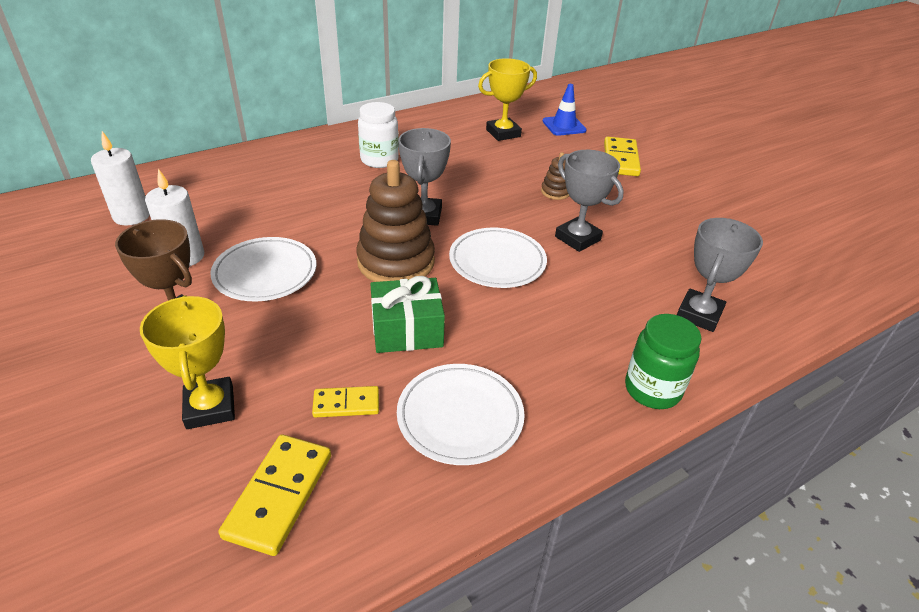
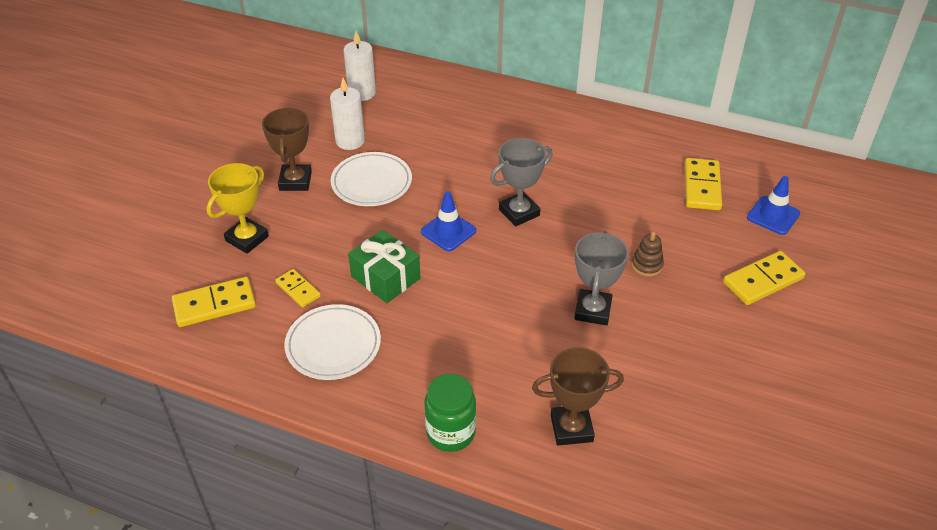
camera: 55 degrees right, 5 degrees up
brown stacking toy [356,160,435,282] -> blue traffic cone [421,192,476,251]
white jar [358,102,399,168] -> none
white plate [449,228,547,288] -> none
yellow trophy [478,58,537,141] -> yellow domino [685,158,722,210]
grey trophy [677,218,763,332] -> brown trophy [532,348,624,445]

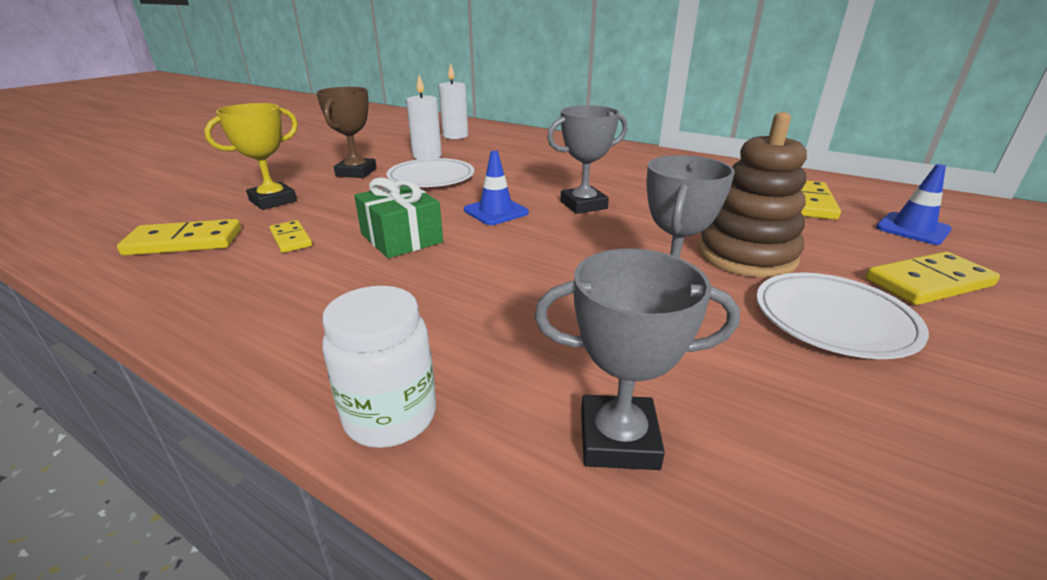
camera: 10 degrees right, 15 degrees down
white plate [284,304,381,380] -> white plate moved to [756,273,929,359]
green jar [424,374,476,452] -> white jar [322,286,436,448]
brown trophy [532,348,624,445] -> grey trophy [534,249,740,470]
brown stacking toy [631,232,664,277] -> brown stacking toy [698,112,807,278], size x2.20

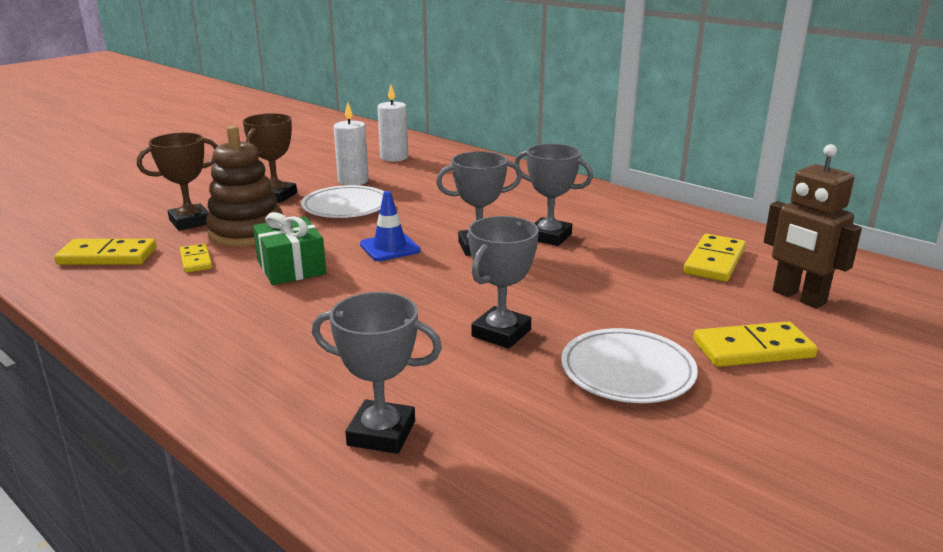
camera: 10 degrees right, 5 degrees down
yellow trophy [204,103,298,210] -> brown trophy [137,133,218,230]
white jar [322,286,436,448] -> none
brown stacking toy [698,112,807,278] -> brown stacking toy moved to [206,126,283,247]
blue traffic cone [876,164,952,245] -> brown robot [764,144,862,308]
none -> grey trophy [515,144,593,246]

